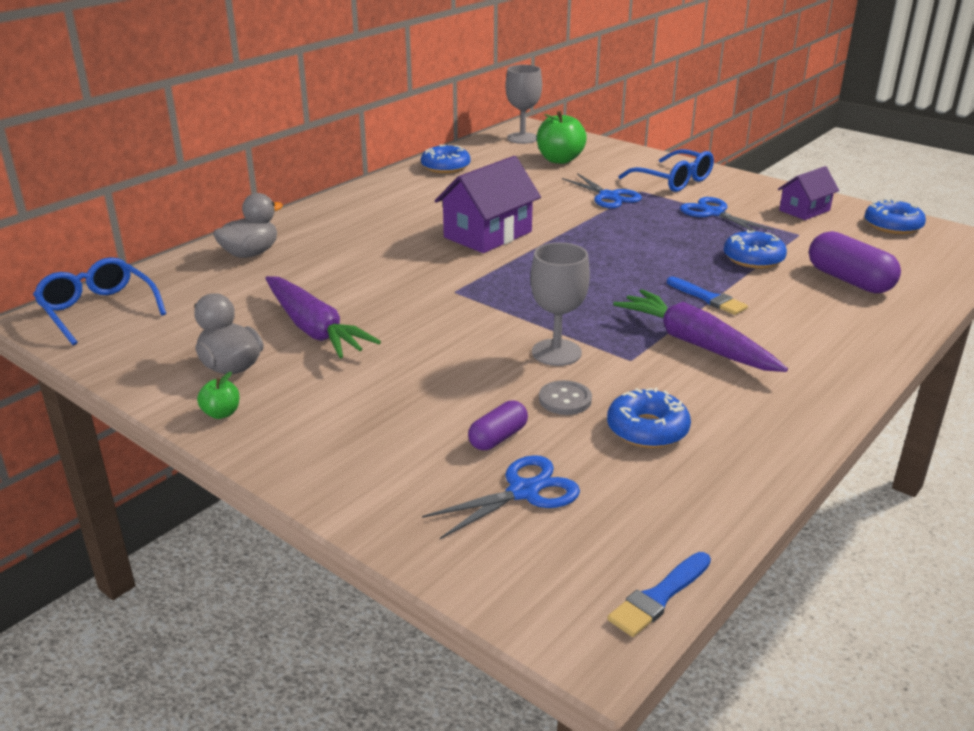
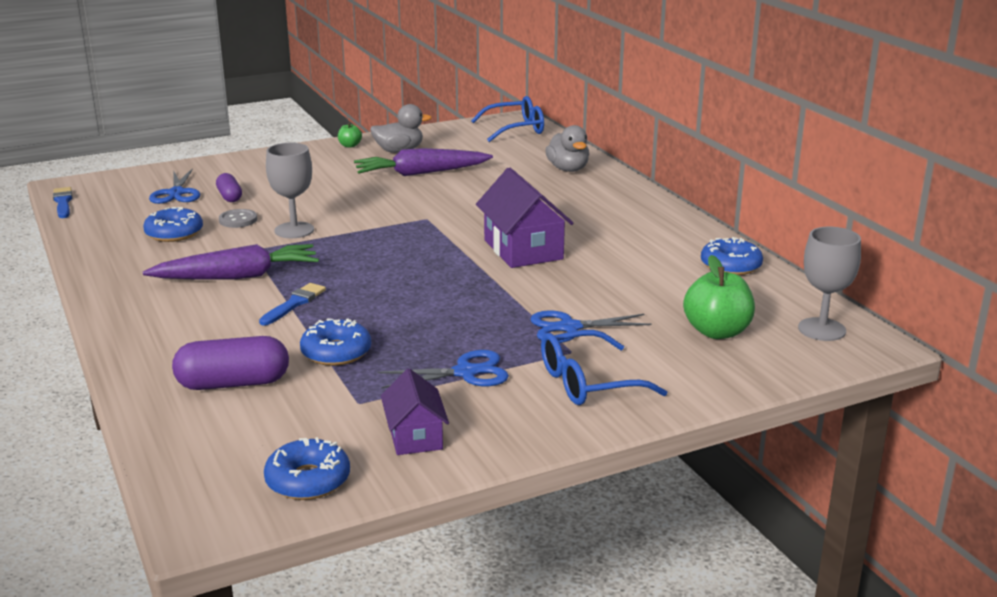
camera: 115 degrees right, 5 degrees down
blue brush [667,277,748,315] -> blue brush turned 135 degrees clockwise [259,283,326,326]

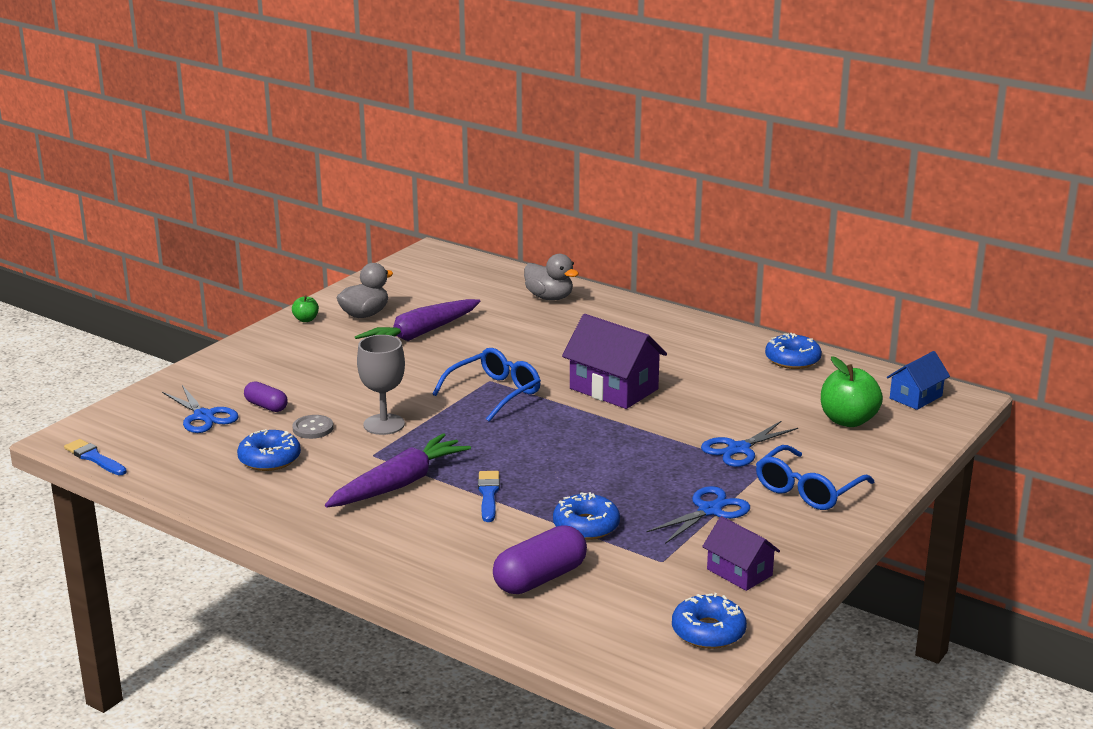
camera: 30 degrees left, 0 degrees up
blue glasses [471,96,544,142] -> blue glasses moved to [432,348,541,422]
grey goblet [798,227,861,341] -> blue house [887,351,950,410]

